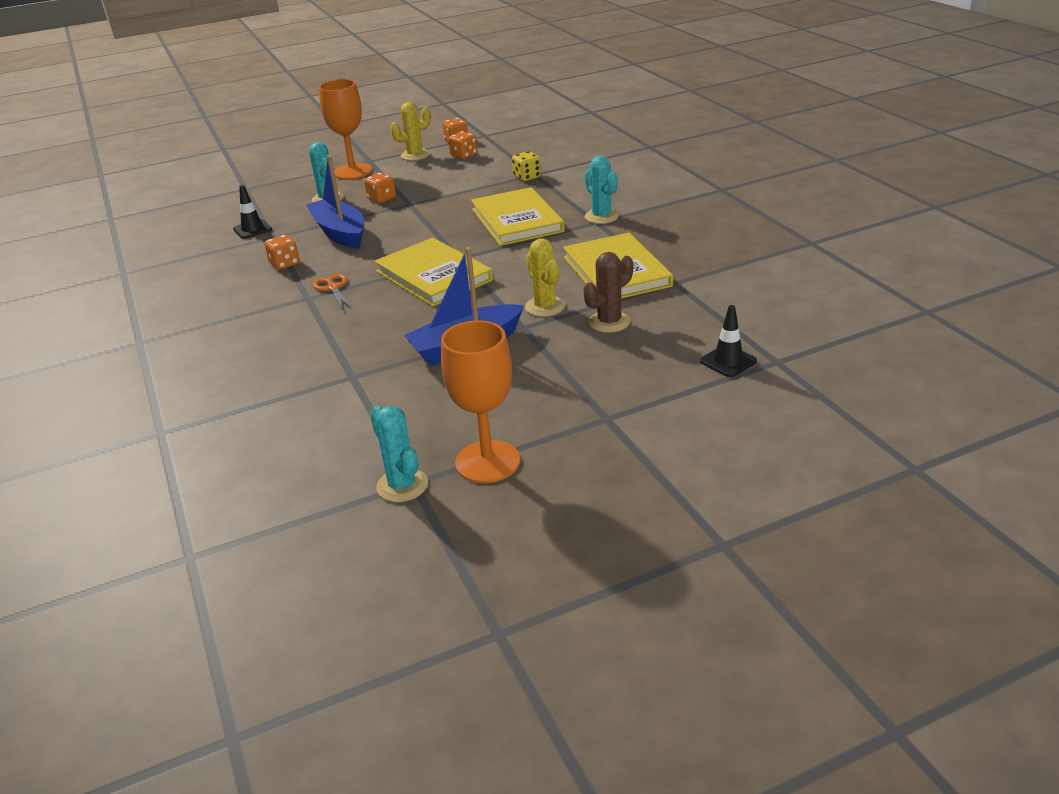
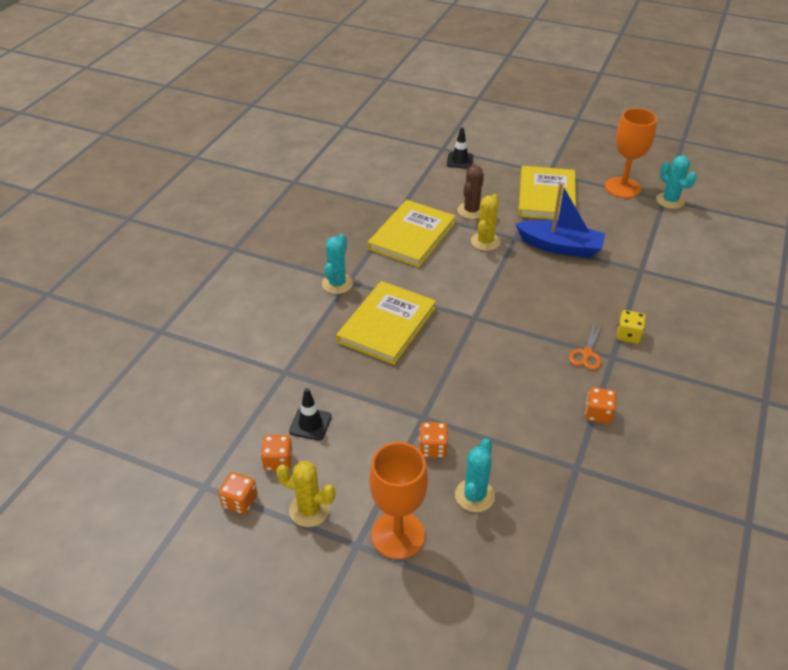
camera: 135 degrees left, 10 degrees up
black traffic cone [233,185,272,239] -> black traffic cone moved to [289,388,332,441]
blue boat [306,155,364,249] -> none
turquoise cactus [370,406,428,502] -> turquoise cactus turned 45 degrees counterclockwise [656,156,697,209]
yellow book [374,238,493,307] -> yellow book moved to [518,166,576,220]
yellow dice [512,151,541,181] -> yellow dice moved to [616,310,646,344]
brown cactus [583,252,633,333] -> brown cactus turned 75 degrees counterclockwise [458,165,484,219]

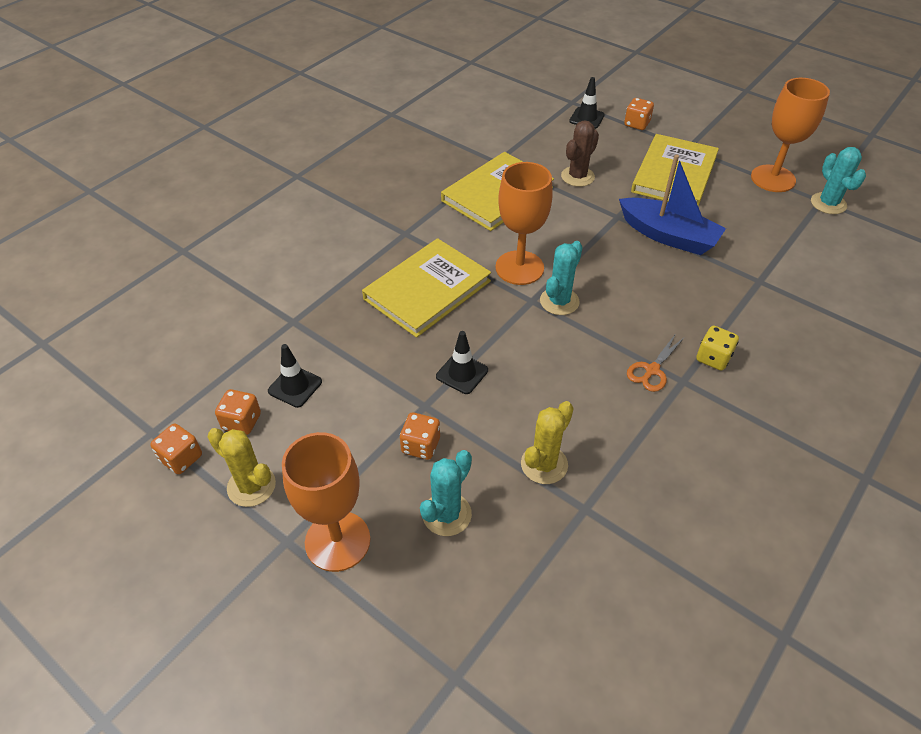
camera: 15 degrees right, 5 degrees up
turquoise cactus [322,234,353,294] -> turquoise cactus moved to [540,241,583,315]
yellow cactus [471,194,501,251] -> yellow cactus moved to [521,401,574,484]
orange dice [585,387,616,424] -> orange dice moved to [624,98,654,130]
none -> black traffic cone [436,331,488,394]
none -> orange goblet [495,162,553,285]

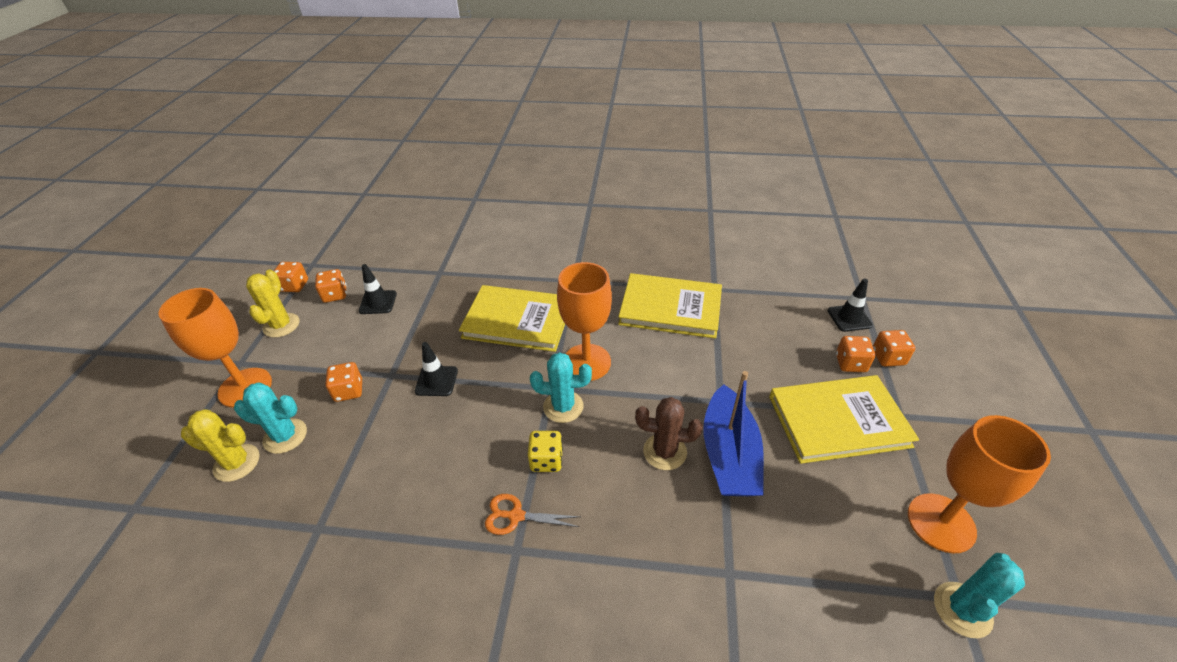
camera: 60 degrees right, 5 degrees down
yellow cactus [521,401,574,484] -> yellow cactus moved to [181,409,260,482]
brown cactus [561,120,599,187] -> brown cactus moved to [635,397,703,470]
yellow dice [696,326,739,371] -> yellow dice moved to [528,431,563,472]
none -> orange dice [836,336,875,372]

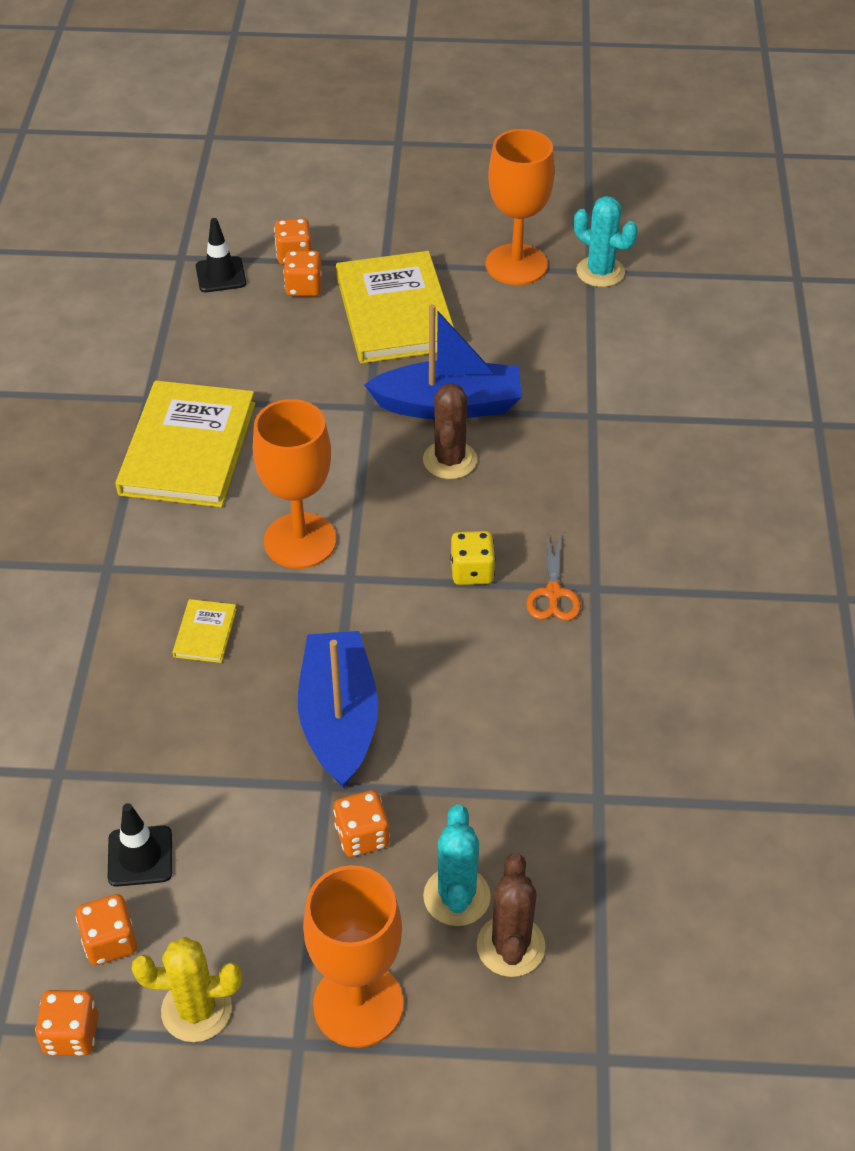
camera: 95 degrees left, 5 degrees up
yellow cactus [181,409,260,482] -> brown cactus [477,853,546,977]
black traffic cone [415,342,458,396] -> blue boat [298,631,378,788]
yellow book [459,285,565,352] -> yellow book [173,599,237,663], size x0.42
turquoise cactus [530,352,592,423] -> none

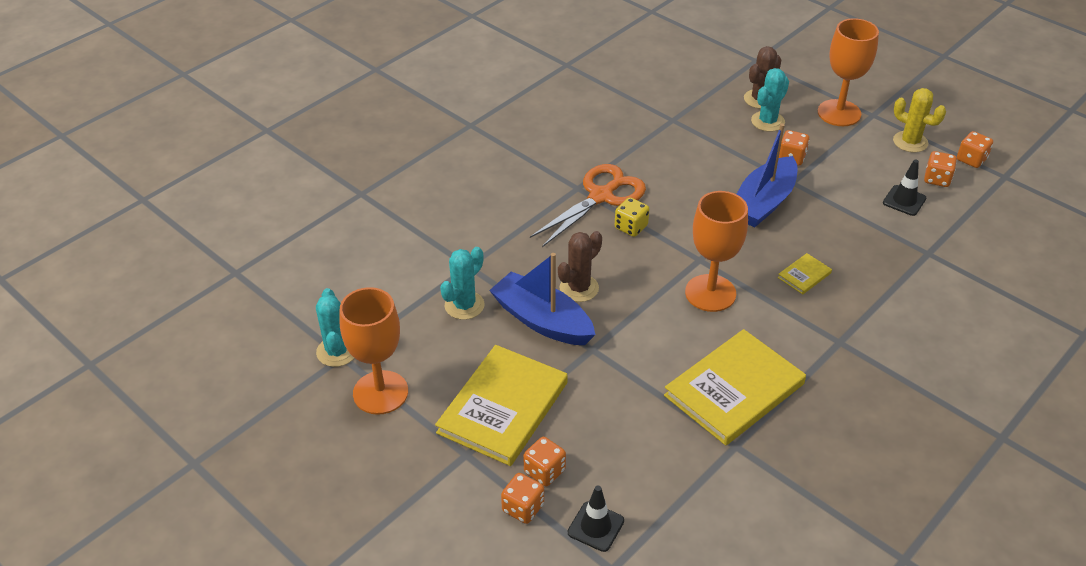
camera: 140 degrees left, 5 degrees down
orange scissors [526,533,581,621] -> orange scissors [530,164,646,247], size x1.93
none -> turquoise cactus [440,247,485,320]

